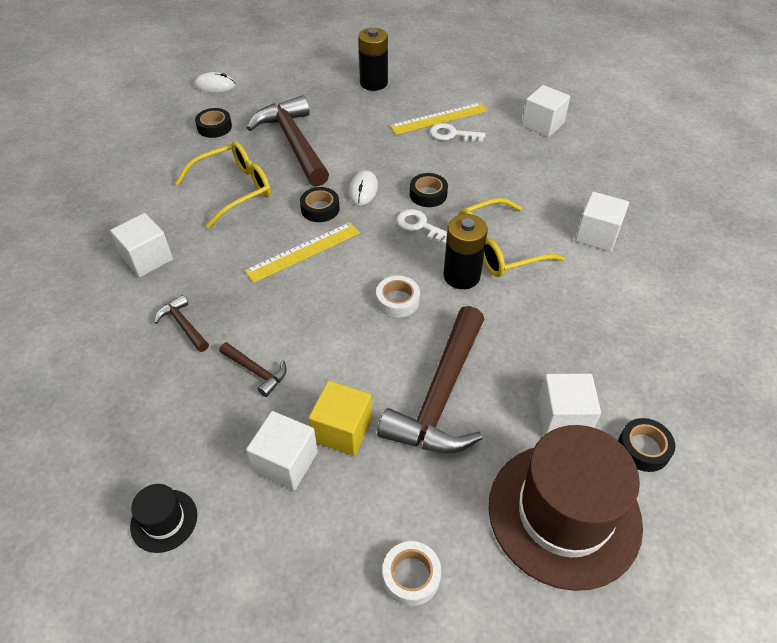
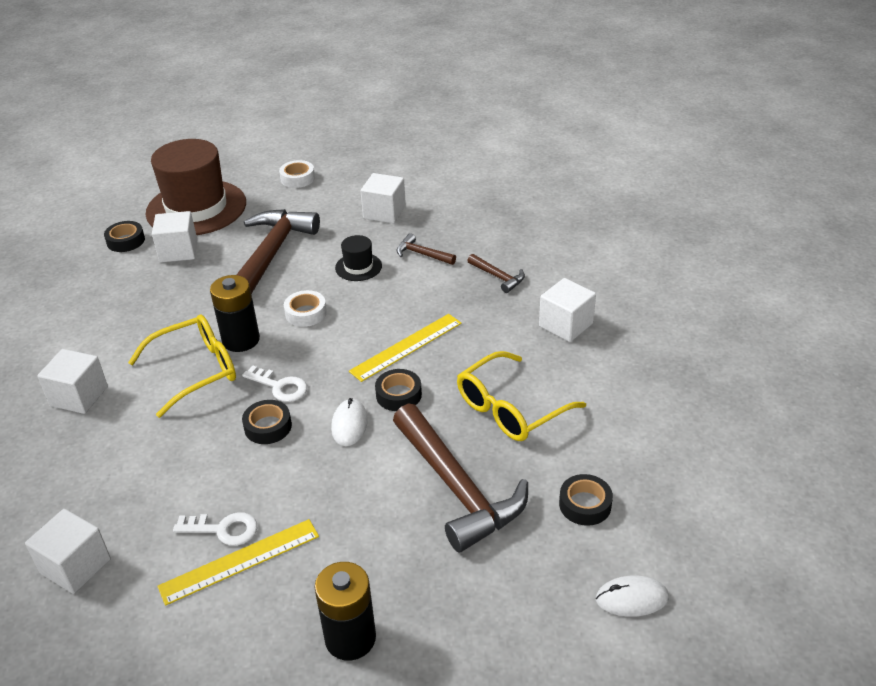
camera: 175 degrees right, 10 degrees down
black hat [130,484,197,553] -> black hat moved to [335,235,382,281]
yellow cube [308,381,372,456] -> none

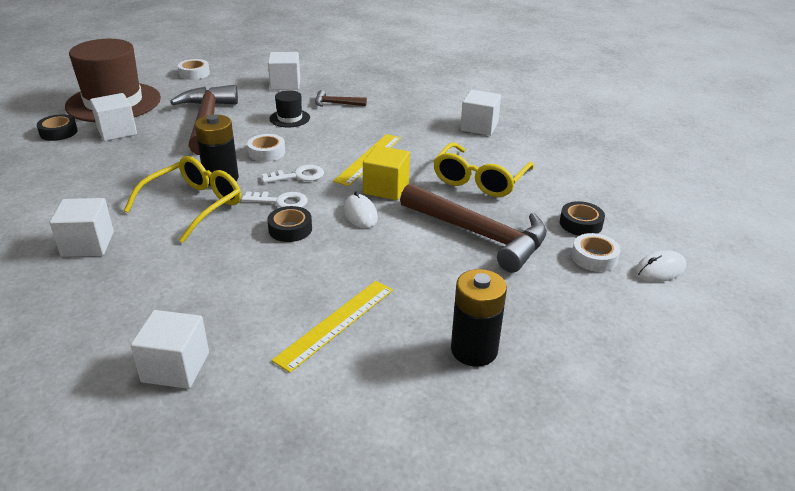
camera: 25 degrees left, 5 degrees down
white key [173,512,257,546] -> white key moved to [262,165,324,183]
black tape [375,369,422,411] -> yellow cube [363,145,410,200]
brown hammer [467,254,525,293] -> none
none -> white tape [572,233,621,272]

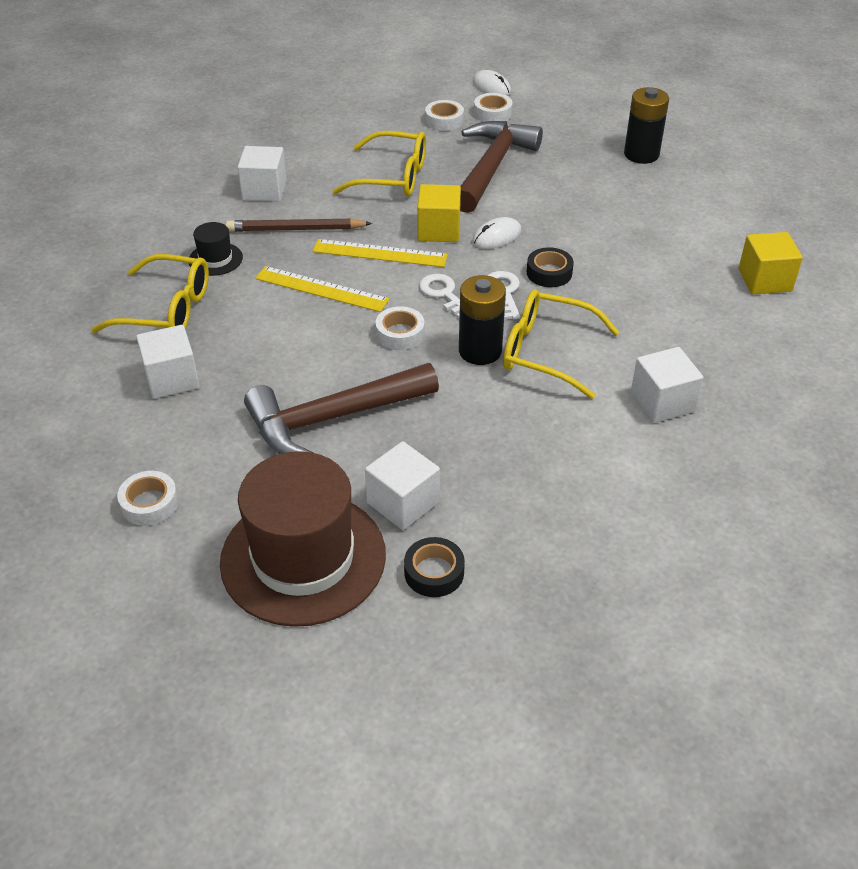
camera: 105 degrees left, 10 degrees up
white cube [130,310,209,389] -> yellow cube [738,232,803,294]
black hat [270,90,310,127] -> black hat moved to [189,222,243,276]
yellow ruler [272,281,393,373] -> yellow ruler moved to [255,266,389,312]
brown hammer [315,90,367,107] -> none
black tape [560,201,605,236] -> white tape [425,100,464,131]
none -> yellow glasses [91,254,209,333]
none -> brown pencil [226,218,372,232]

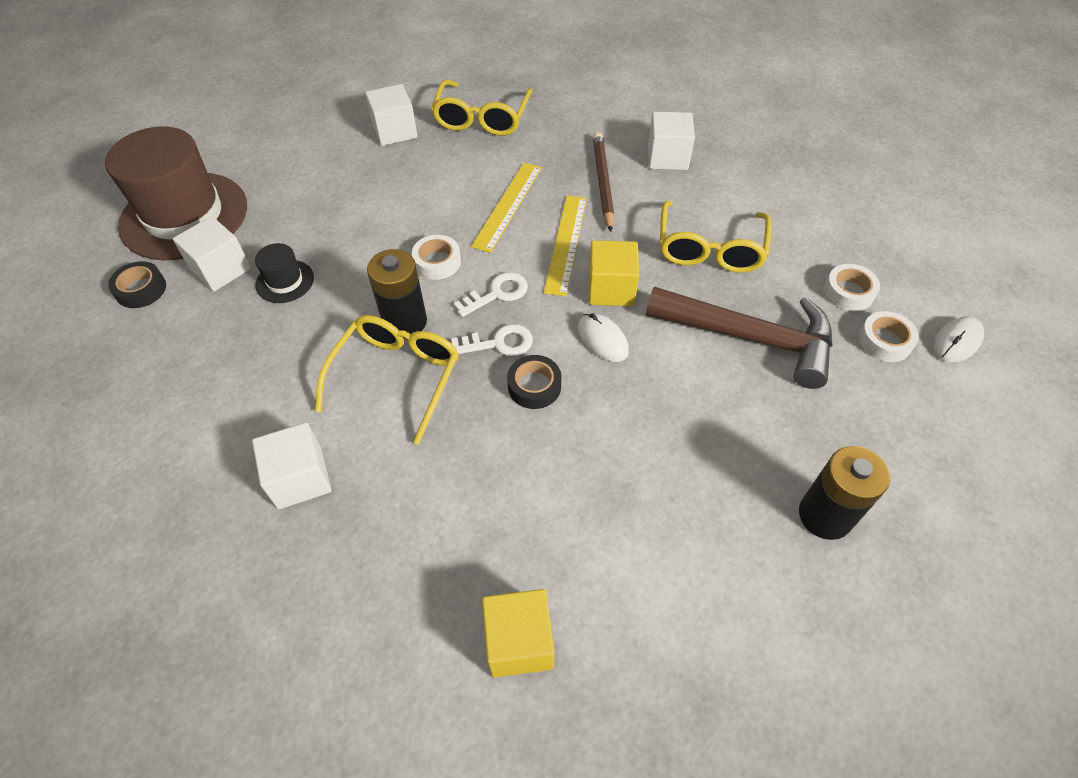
camera: 90 degrees right, 10 degrees up
white tape [117,471,179,526] -> none
black hat [189,222,243,276] -> black hat moved to [255,243,314,303]
brown hammer [244,363,439,454] -> none

